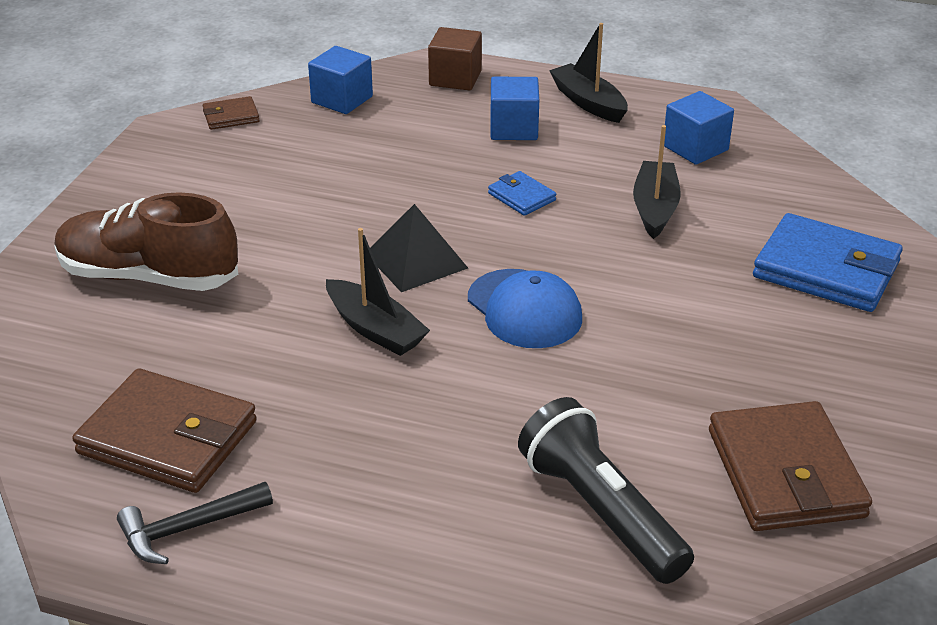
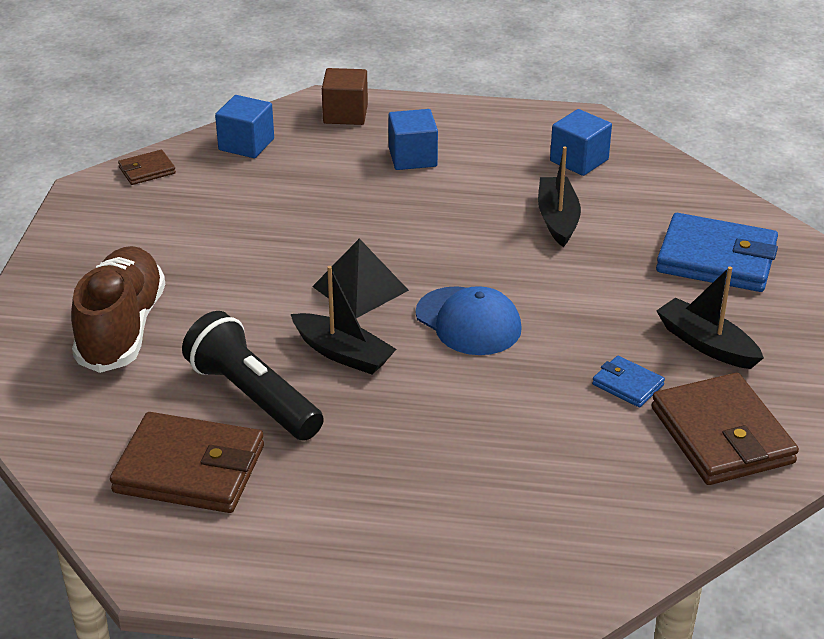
camera: 10 degrees left, 0 degrees up
brown shoe [54,192,238,291] -> brown shoe turned 90 degrees clockwise [71,246,165,373]
black hammer [117,482,273,564] -> none
blue wallet [488,171,556,216] -> blue wallet moved to [592,356,665,407]
black flashlight [518,397,694,584] -> black flashlight moved to [182,311,324,441]
black boat [549,23,628,123] -> black boat moved to [656,266,764,369]

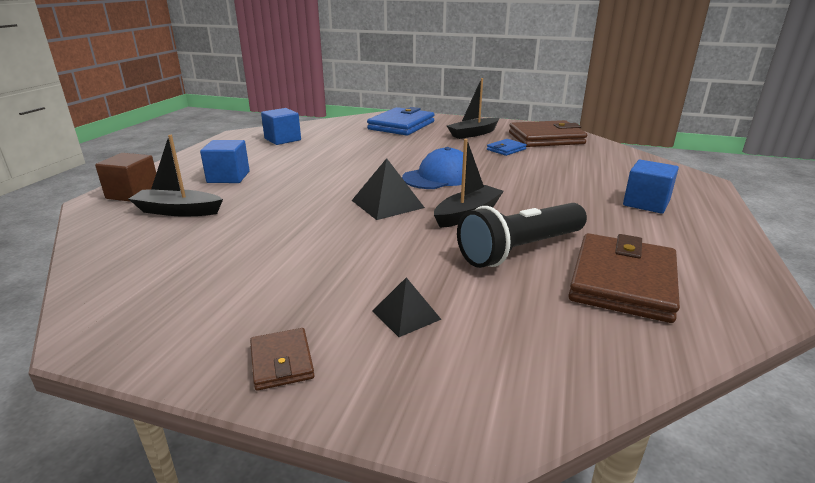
camera: 80 degrees left, 10 degrees down
brown shoe [71,246,165,373] -> black pyramid [372,277,442,337]
brown wallet [118,150,176,185] -> brown wallet moved to [250,328,315,391]
blue cube [215,95,274,158] -> blue cube moved to [623,160,679,214]
black boat [538,146,581,247] -> black boat moved to [129,135,223,217]

